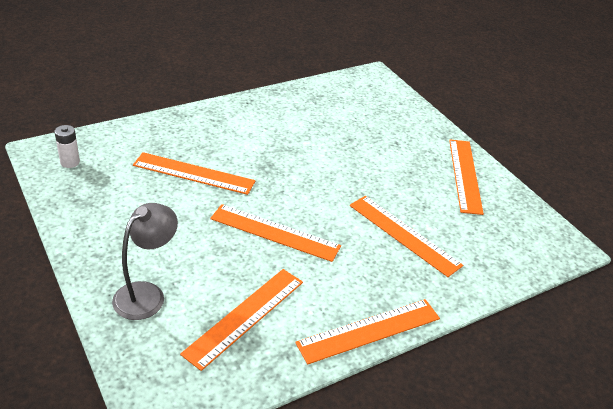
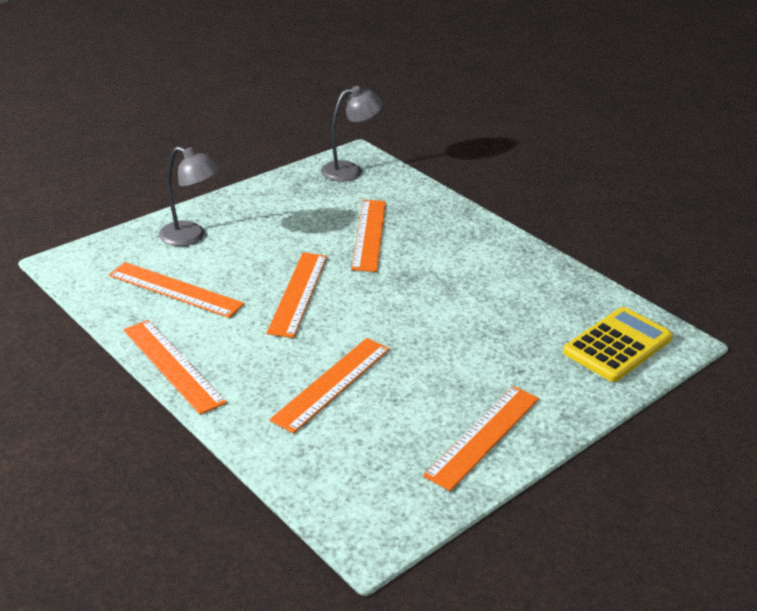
camera: 80 degrees right, 5 degrees down
white battery [55,125,80,168] -> grey lamp [321,86,383,182]
orange ruler [449,140,484,215] -> orange ruler turned 45 degrees counterclockwise [423,386,539,491]
none -> yellow calculator [563,307,673,382]

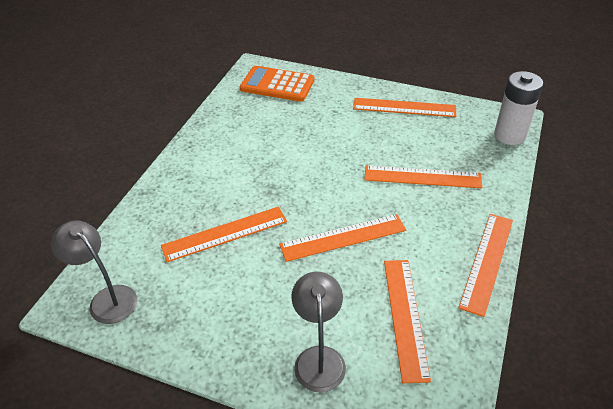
camera: 115 degrees left, 10 degrees up
yellow calculator [563,307,673,382] -> orange calculator [240,66,314,102]
none -> white battery [494,71,543,145]

